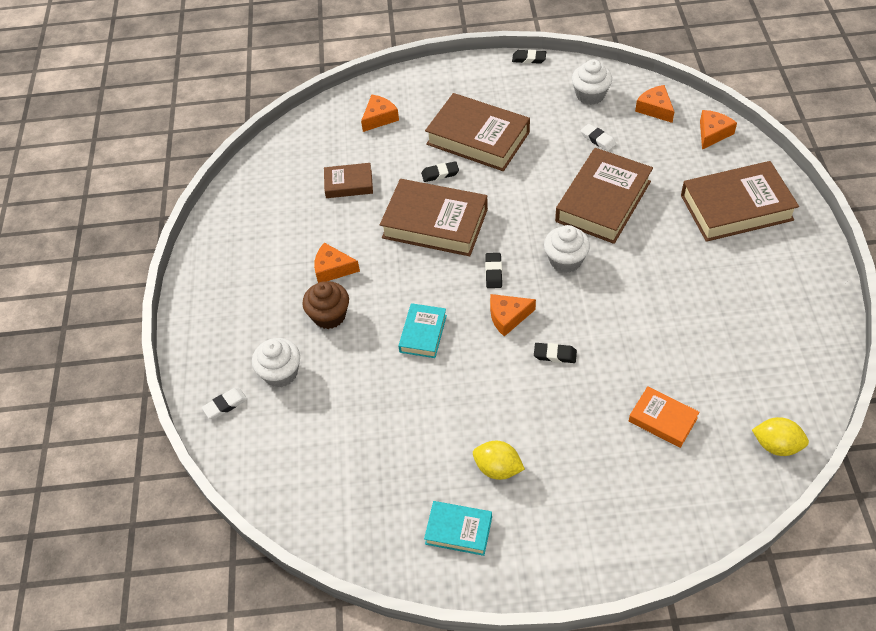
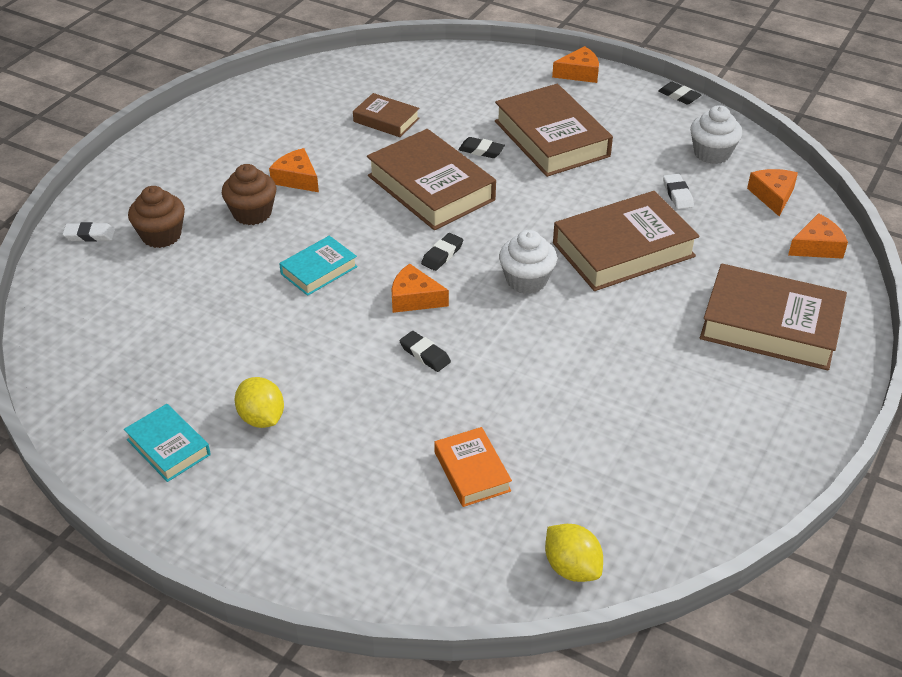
camera: 30 degrees right, 10 degrees down
white cupcake [252,338,300,387] -> brown cupcake [128,186,185,248]
orange cheese [361,95,399,132] -> orange cheese moved to [552,46,599,83]

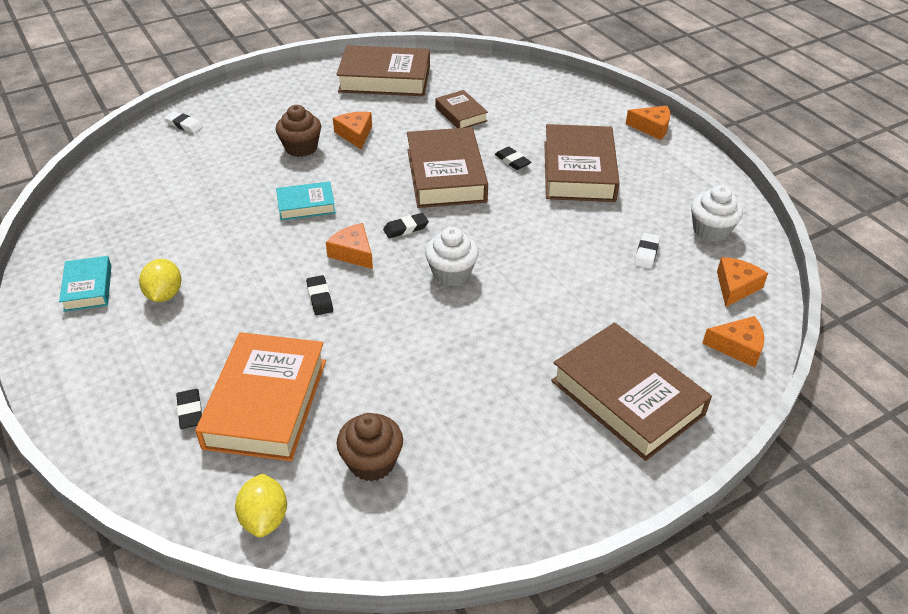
camera: 30 degrees right, 0 degrees up
brown cupcake [128,186,185,248] -> brown cupcake moved to [337,413,403,482]
orange book [434,427,512,507] -> orange book [195,332,326,461], size x1.89
brown book [553,191,700,291] -> brown book moved to [336,45,430,96]
black eraser [658,82,701,105] -> black eraser moved to [176,389,202,429]

